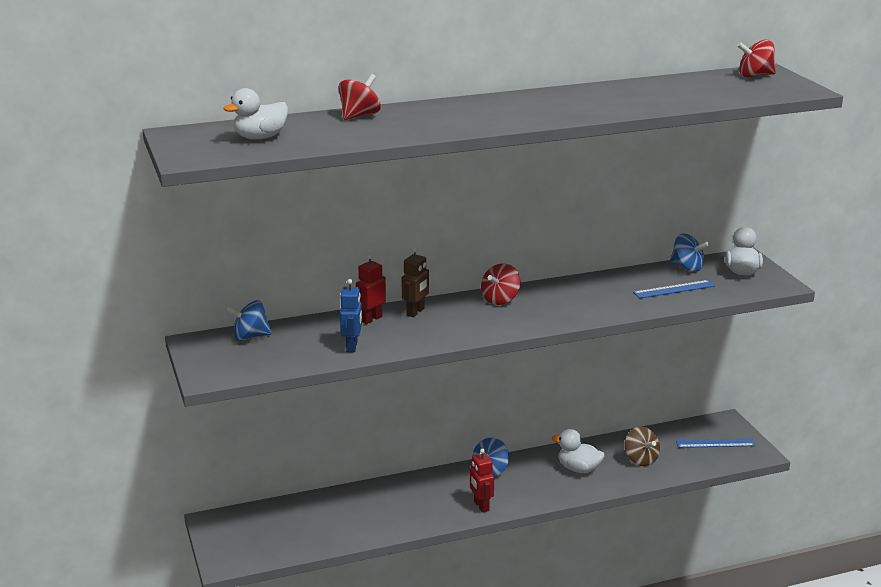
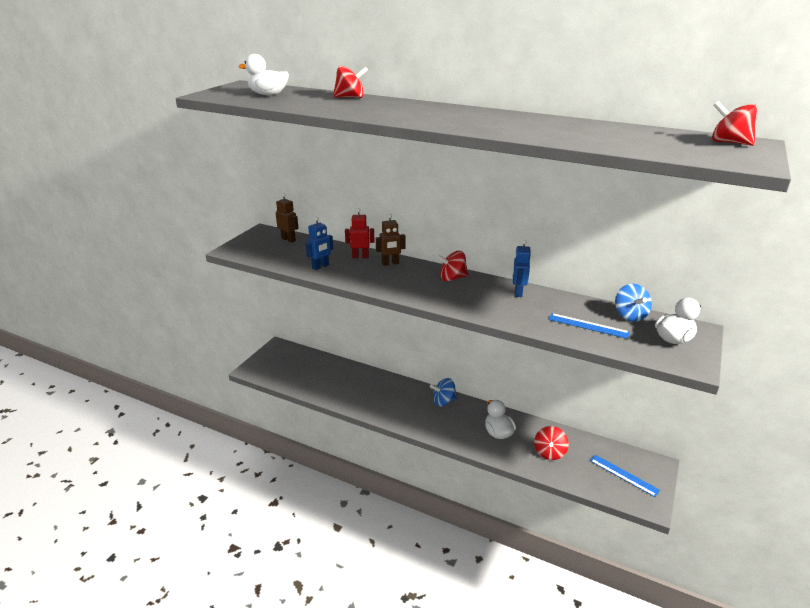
camera: 45 degrees right, 5 degrees up
blue spinning top [225,300,272,341] -> brown robot [276,193,299,243]
red robot [470,449,494,513] -> none
brown spinning top [625,427,660,466] -> red spinning top [534,426,569,460]
none -> blue robot [513,240,531,297]

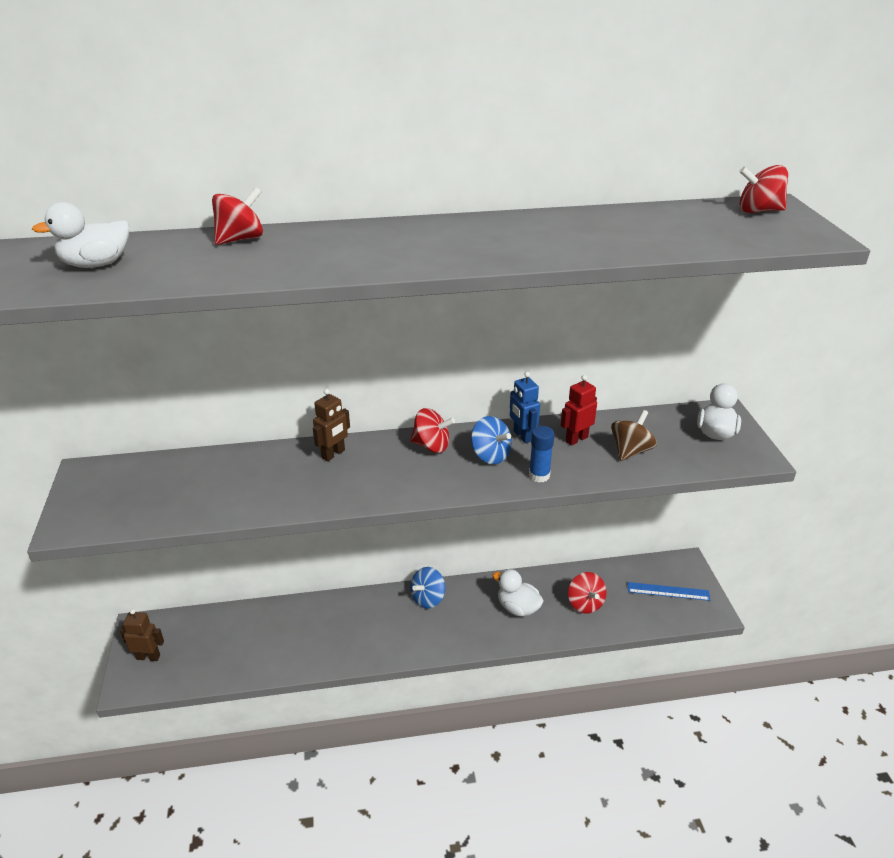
camera: 35 degrees left, 5 degrees up
brown robot [276,193,299,243] -> brown robot moved to [120,609,164,661]
blue robot [306,217,333,270] -> none
red robot [345,208,374,258] -> red robot moved to [560,375,597,446]
red spinning top [436,251,469,281] -> red spinning top turned 120 degrees counterclockwise [410,408,455,453]
blue ruler [548,313,630,339] -> brown spinning top [611,410,657,461]
blue spinning top [615,284,652,322] -> blue spinning top moved to [471,416,512,464]
none -> blue glue stick [529,426,554,482]

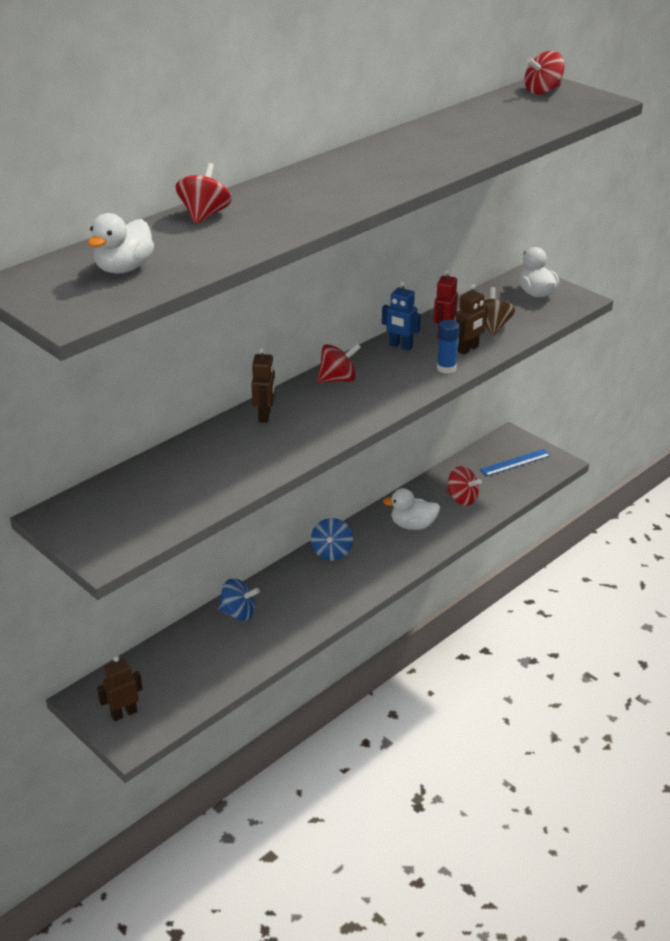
camera: 35 degrees left, 0 degrees up
blue spinning top [471,416,512,464] -> blue spinning top moved to [218,578,260,621]
none -> brown robot [456,284,488,355]

